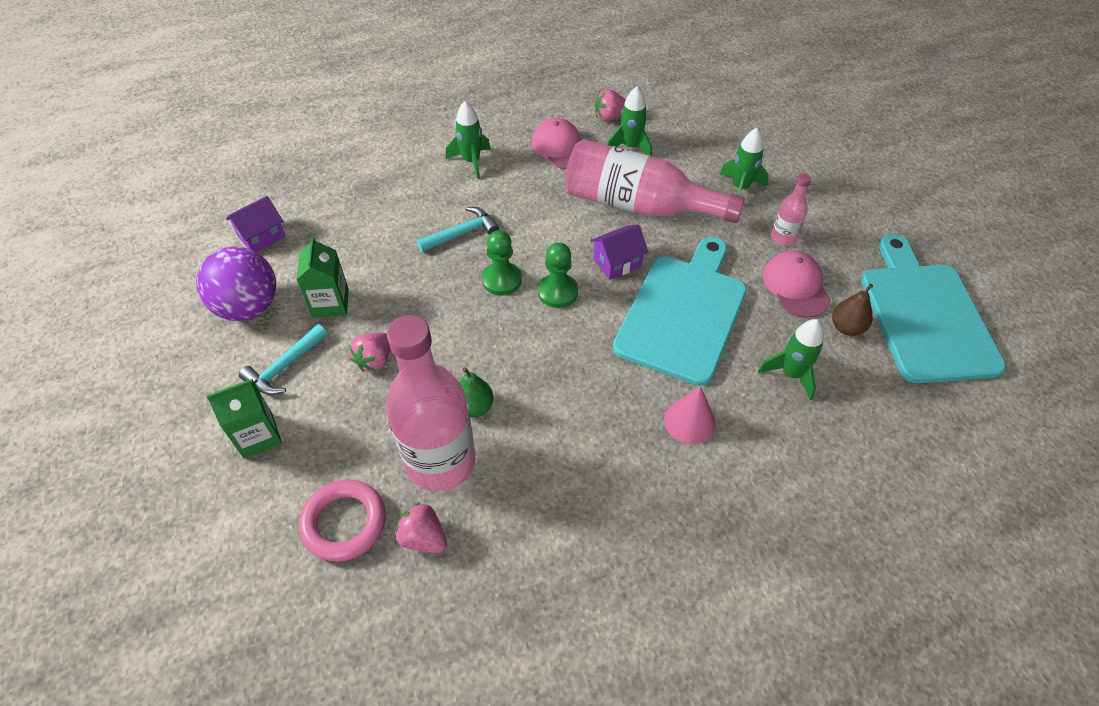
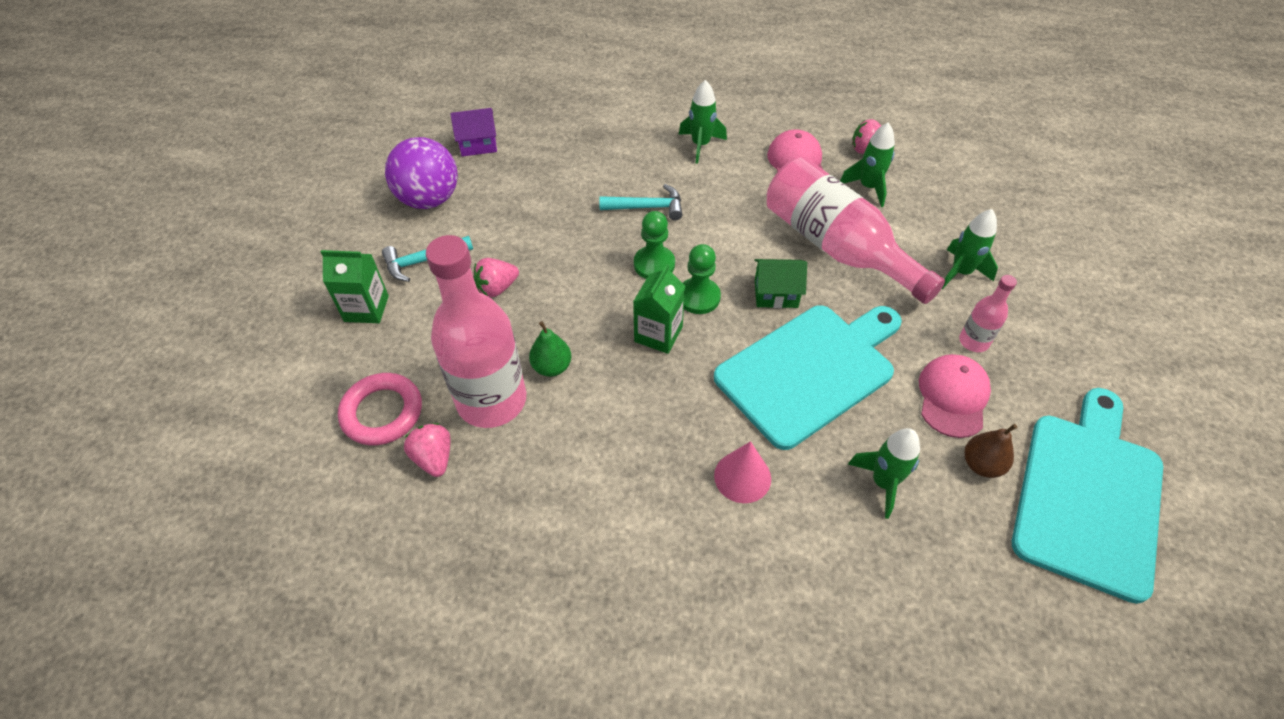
camera: 30 degrees right, 0 degrees up
green carton [296,236,349,318] -> green carton moved to [633,264,685,354]
purple house [590,224,649,280] -> green house [755,259,807,308]

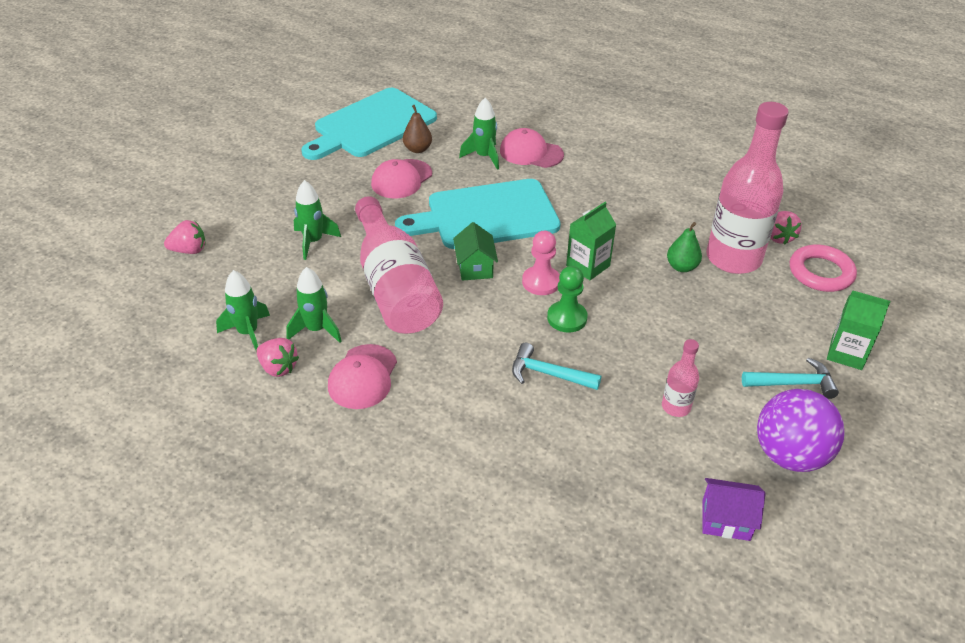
camera: 160 degrees left, 10 degrees down
pink strawberry [473,258,519,297] -> pink strawberry moved to [164,220,206,254]
green rocket [679,80,727,164] -> green rocket moved to [216,270,270,350]
green pawn [683,244,721,314] -> pink pawn [522,231,560,295]
pink cone [714,441,771,503] -> none
green house [755,259,807,308] -> green house turned 60 degrees clockwise [453,222,498,281]
pink bottle [959,275,1017,352] -> pink bottle moved to [662,339,699,417]
none -> pink cap [500,128,564,168]

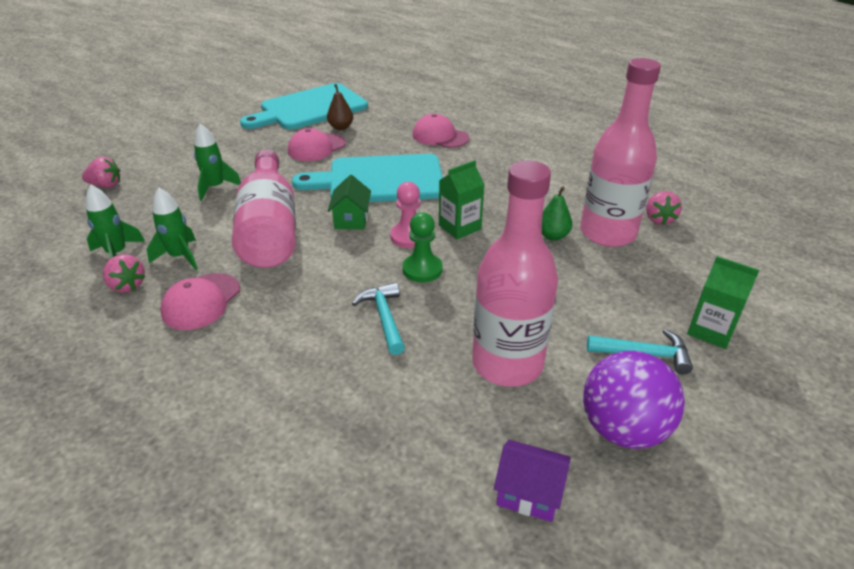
camera: 10 degrees right, 5 degrees down
green rocket [459,98,499,170] -> none
turquoise hammer [512,343,601,390] -> turquoise hammer turned 45 degrees clockwise [352,283,405,355]
pink bottle [662,339,699,417] -> pink bottle [472,161,558,387], size x2.23
pink ring [790,245,857,292] -> none

